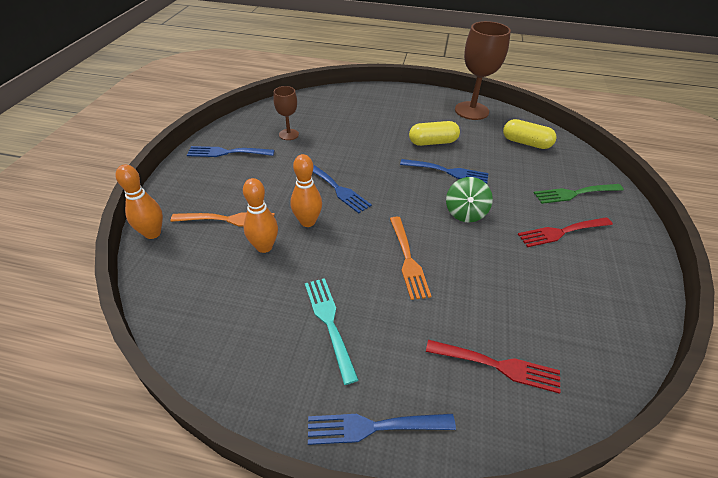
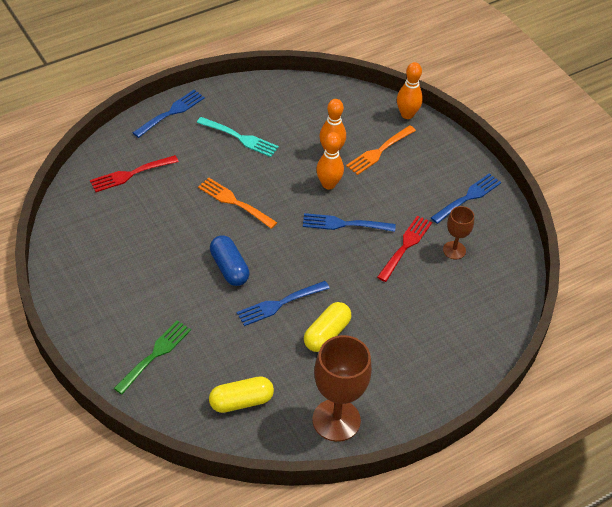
camera: 135 degrees right, 5 degrees up
green spinning top [446,177,493,222] -> blue capsule [210,236,249,286]
red fork [518,217,613,247] -> red fork moved to [377,215,432,282]

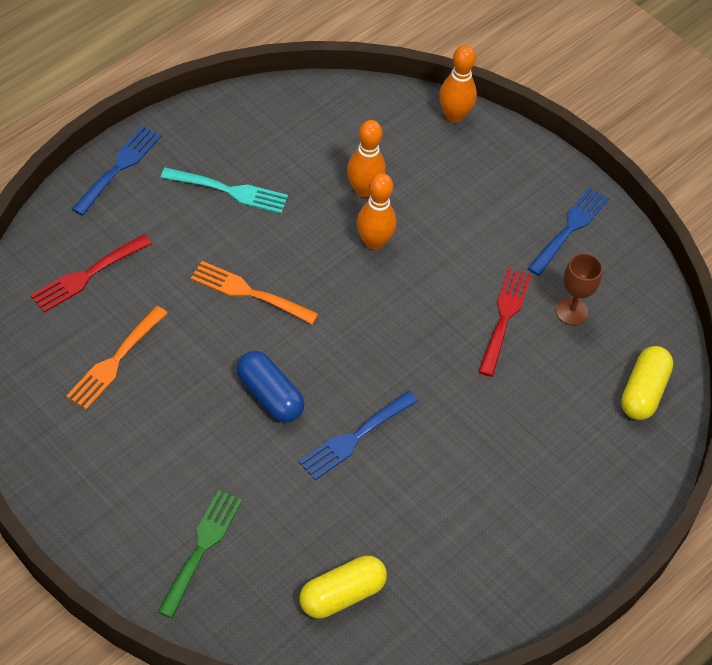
camera: 15 degrees left, 5 degrees up
blue fork [303,213,396,232] -> none
yellow capsule [304,302,351,352] -> yellow capsule moved to [621,346,673,420]
brown goblet [312,335,372,442] -> none
orange fork [346,125,416,175] -> orange fork moved to [66,306,168,410]

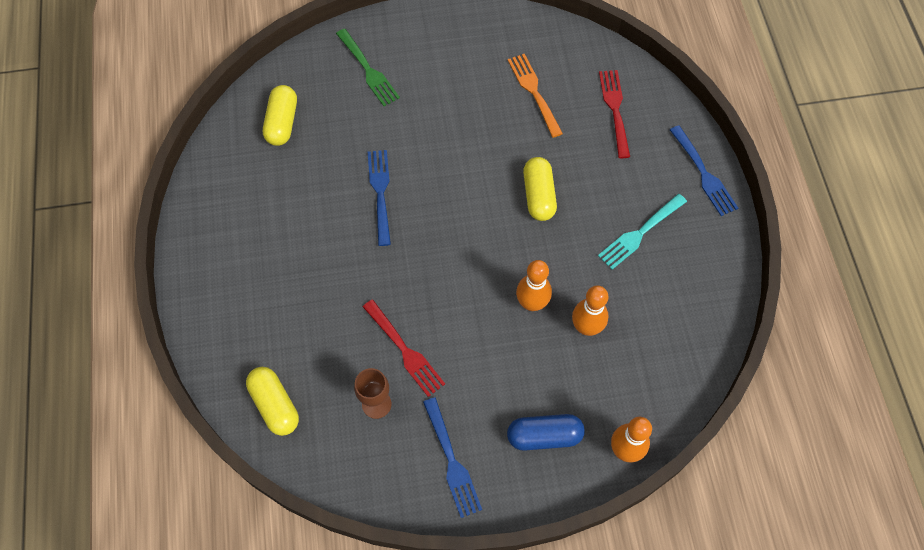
camera: 130 degrees right, 10 degrees up
orange fork [191,261,318,325] -> yellow capsule [523,157,557,221]
blue capsule [237,351,304,422] -> blue capsule moved to [507,414,585,451]

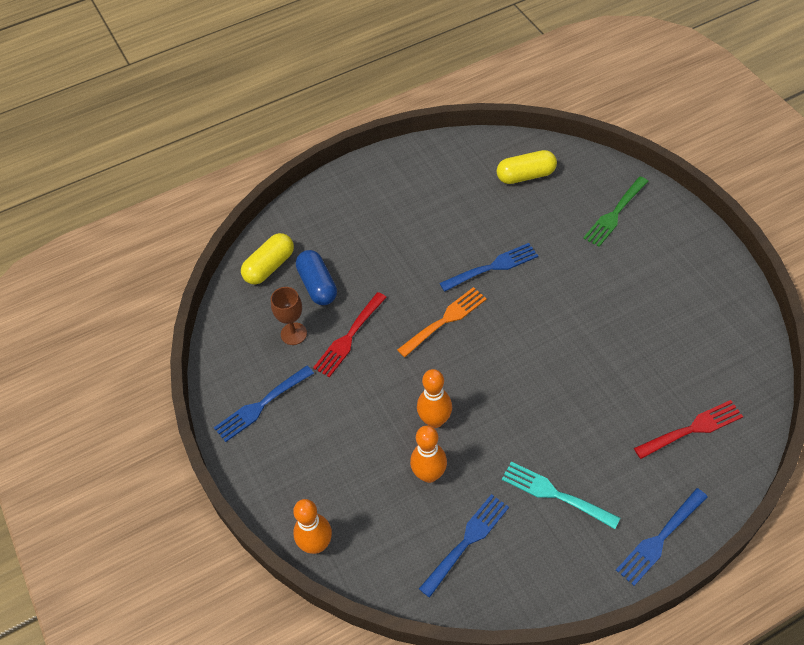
camera: 75 degrees right, 10 degrees down
blue capsule [507,414,585,451] -> blue capsule moved to [296,250,337,305]
orange fork [508,54,563,138] -> orange fork moved to [397,287,487,357]
yellow capsule [523,157,557,221] -> none
none -> blue fork [419,494,509,598]

